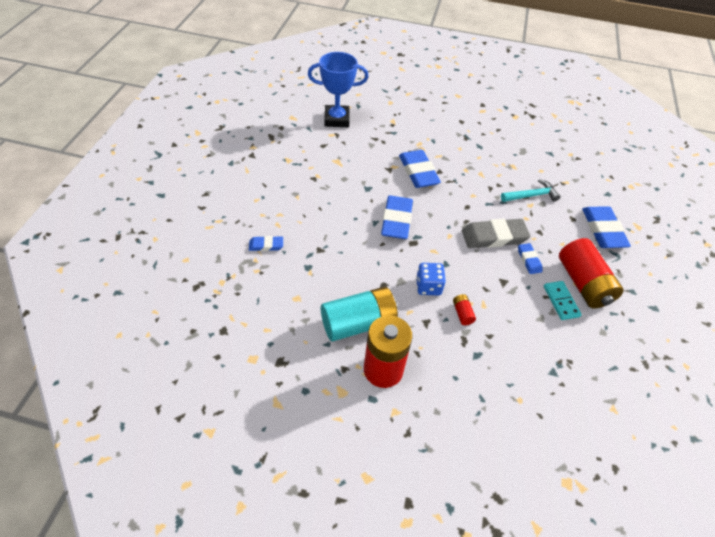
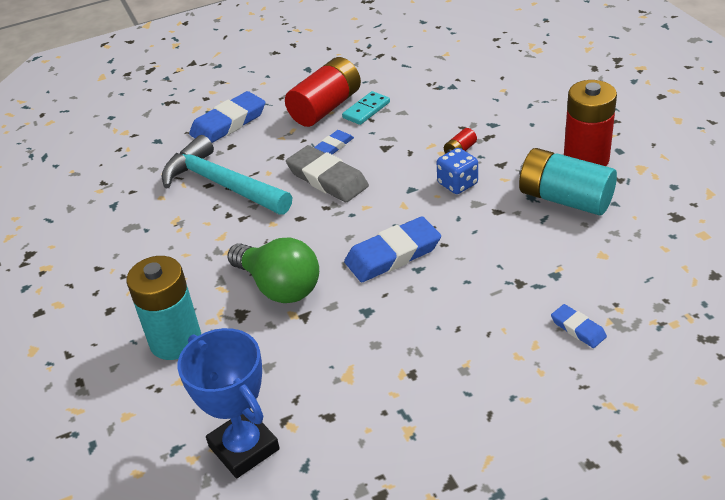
camera: 120 degrees left, 10 degrees down
blue eraser [399,150,441,188] -> green light bulb [227,238,319,303]
turquoise hammer [501,179,560,202] -> turquoise hammer [162,135,292,215], size x1.79
none -> turquoise battery [126,256,201,360]

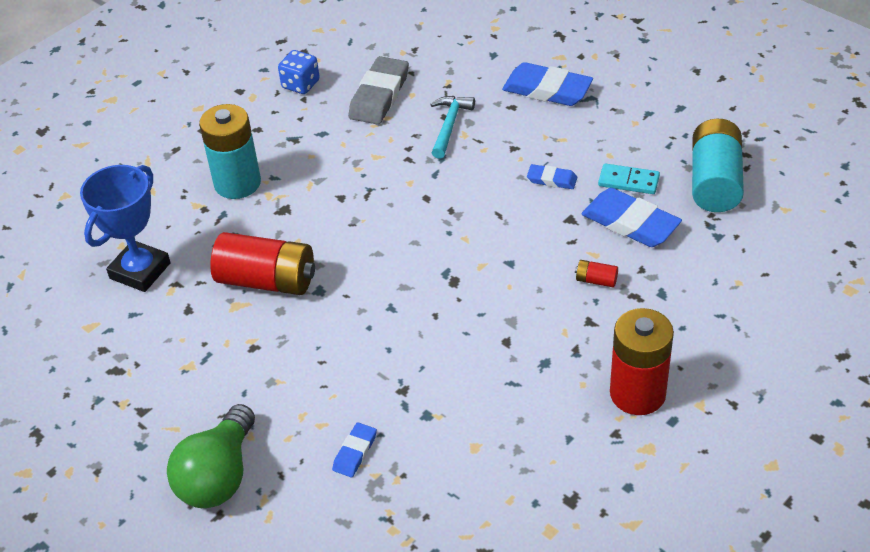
camera: 65 degrees right, 5 degrees up
turquoise hammer [162,135,292,215] -> turquoise hammer [430,96,475,159], size x0.56
green light bulb [227,238,319,303] -> green light bulb moved to [167,404,255,508]
red battery [285,57,361,127] -> red battery moved to [210,232,315,295]
grey eraser [286,145,369,202] -> grey eraser moved to [348,56,409,125]
blue eraser [344,216,441,282] -> blue eraser moved to [582,188,682,247]
blue dice [437,148,478,194] -> blue dice moved to [278,50,320,94]
turquoise battery [519,148,617,216] -> turquoise battery moved to [692,119,744,212]

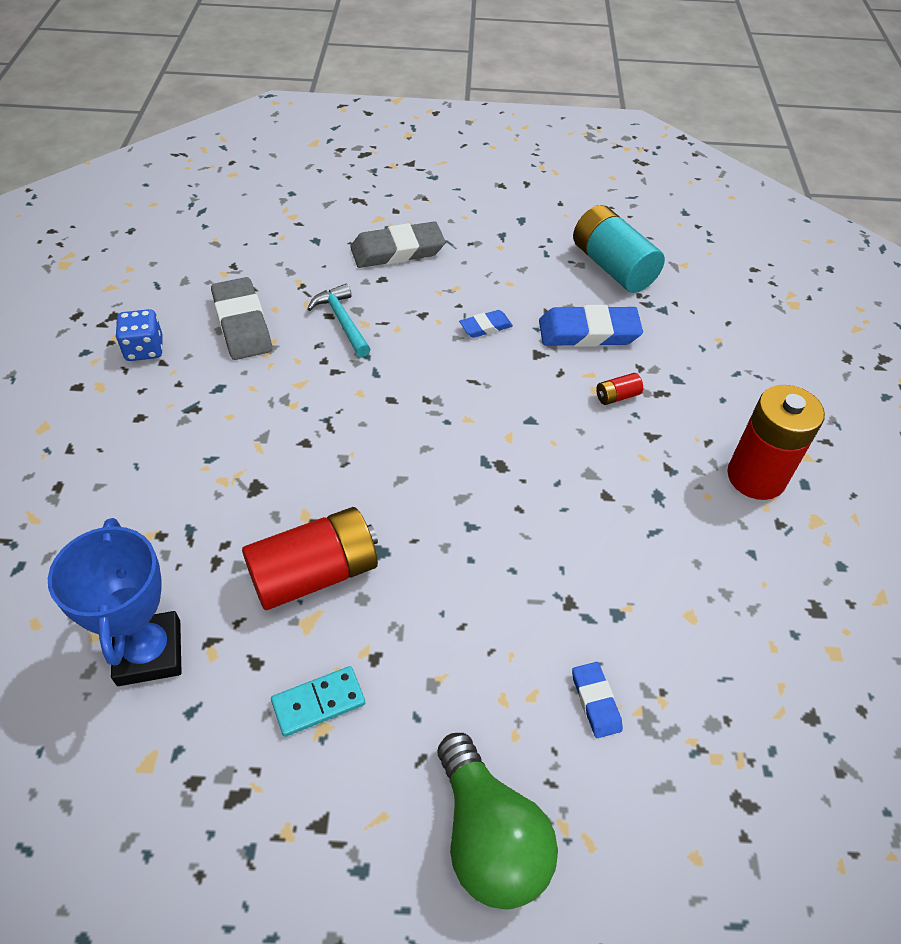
camera: 45 degrees left, 5 degrees up
turquoise battery [199,104,261,199] -> none
blue eraser [502,62,593,106] -> grey eraser [350,221,445,268]
turquoise domino [598,163,660,194] -> turquoise domino moved to [271,666,365,737]

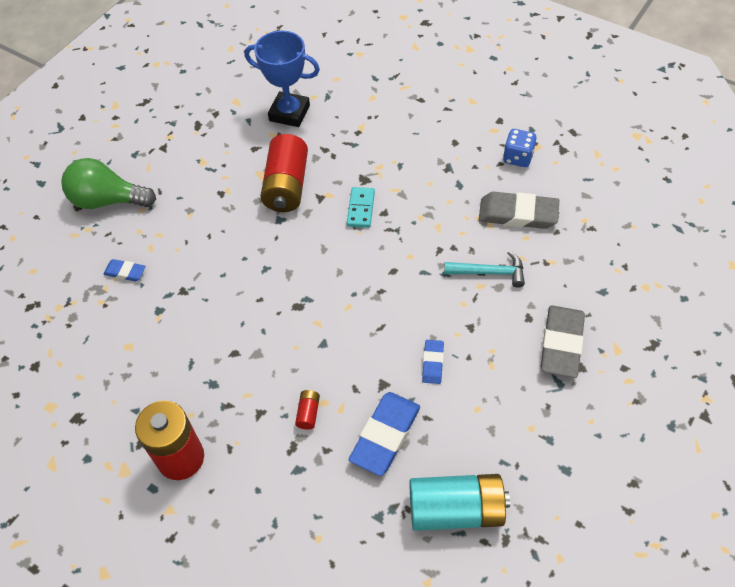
camera: 125 degrees right, 5 degrees up
turquoise domino [271,666,365,737] -> turquoise domino moved to [347,187,375,228]

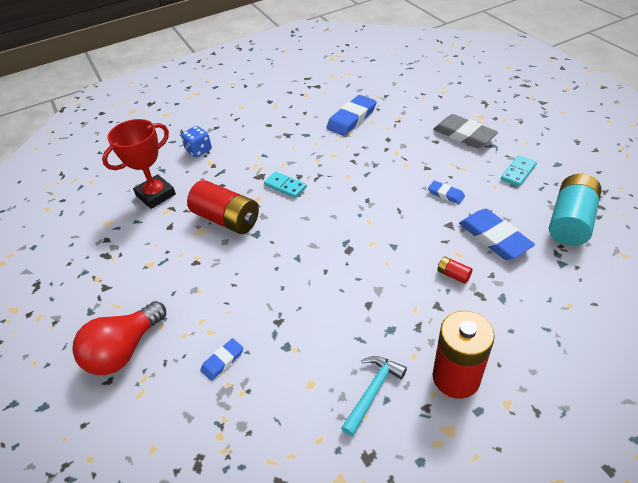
camera: 60 degrees left, 10 degrees down
green light bulb [61,158,156,209] -> red light bulb [72,301,166,375]
blue trophy [244,31,320,127] -> red trophy [102,119,176,209]
turquoise hammer [444,251,525,288] -> turquoise hammer moved to [341,356,407,436]
grey eraser [479,192,559,229] -> blue eraser [327,95,377,136]
blue dice [503,129,536,167] -> blue dice moved to [181,126,212,157]
none -> turquoise domino [501,155,537,187]

